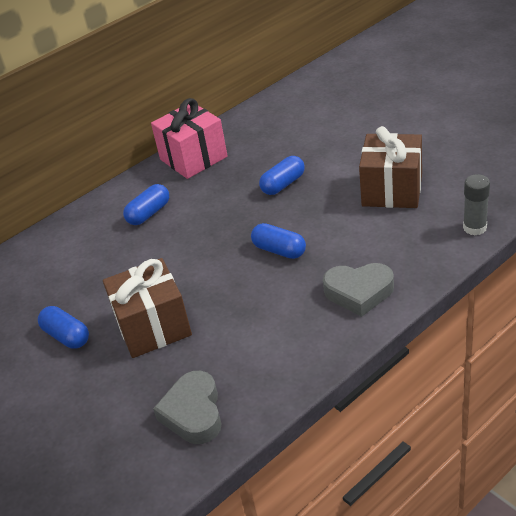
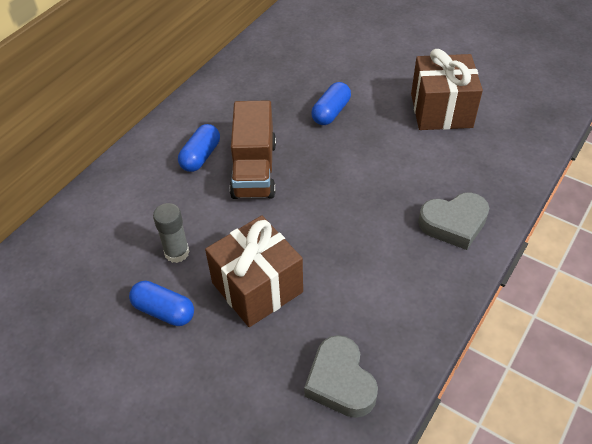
camera: 20 degrees left, 10 degrees up
pink gift [151,98,228,179] -> none
blue capsule [251,223,306,259] -> none
grey glue stick [463,174,490,236] -> grey glue stick moved to [153,203,190,263]
none -> brown truck [230,100,276,199]

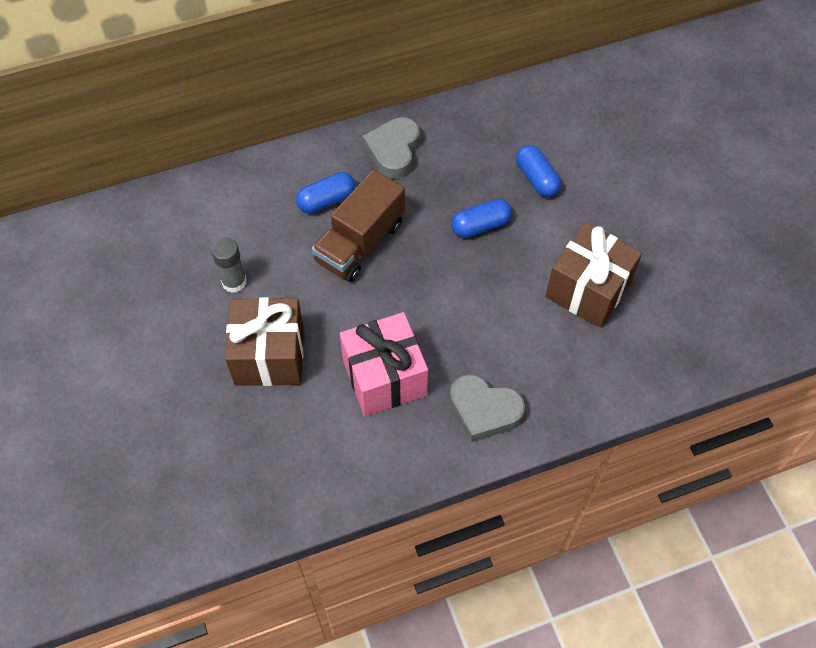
camera: 35 degrees right, 10 degrees up
blue capsule [129,281,194,326] -> blue capsule moved to [516,145,561,197]
grey heart [304,335,378,418] -> grey heart moved to [363,117,419,179]
none -> pink gift [340,312,428,416]

